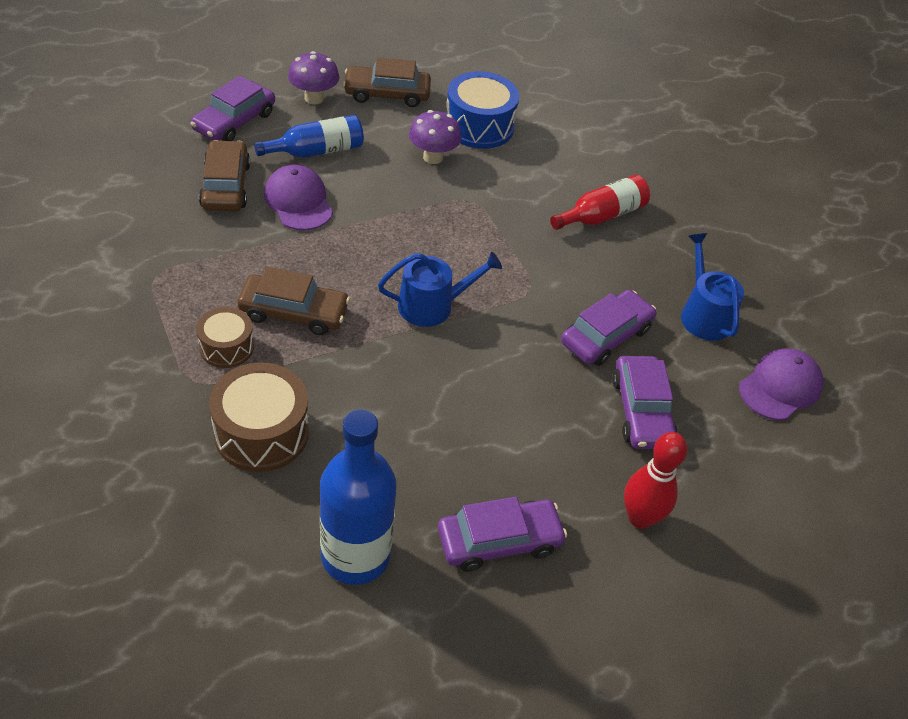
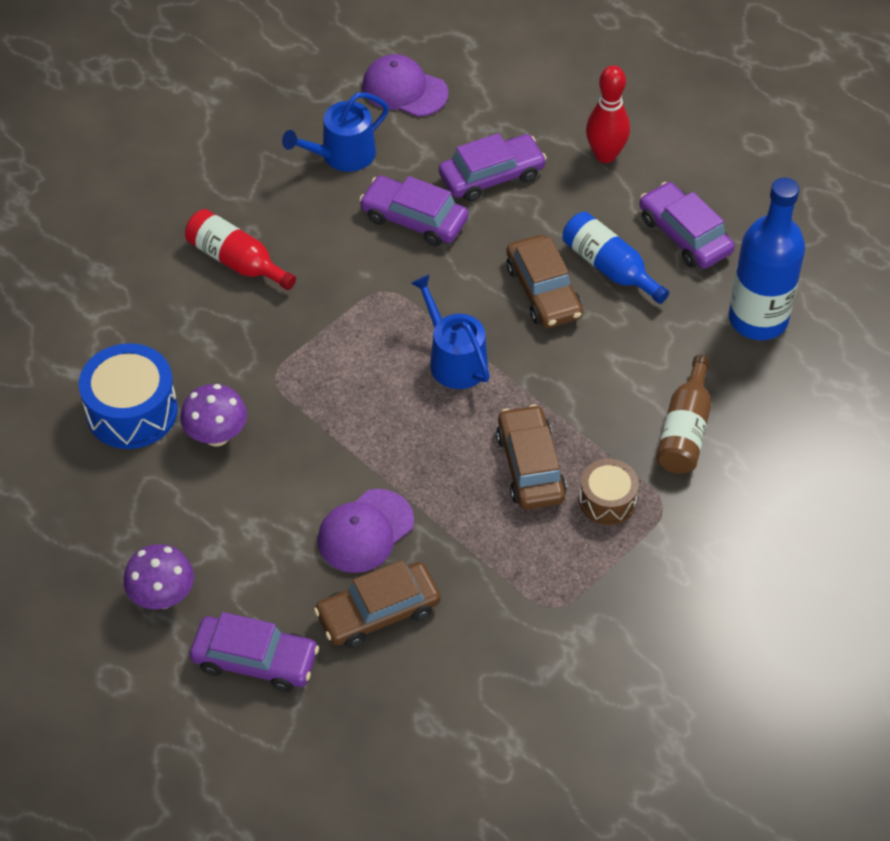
camera: 105 degrees left, 5 degrees up
brown drum [209,362,309,472] -> brown bottle [656,355,711,473]
blue bottle [254,115,364,158] -> blue bottle moved to [562,212,669,304]
brown car [343,57,431,107] -> brown car moved to [507,235,583,328]

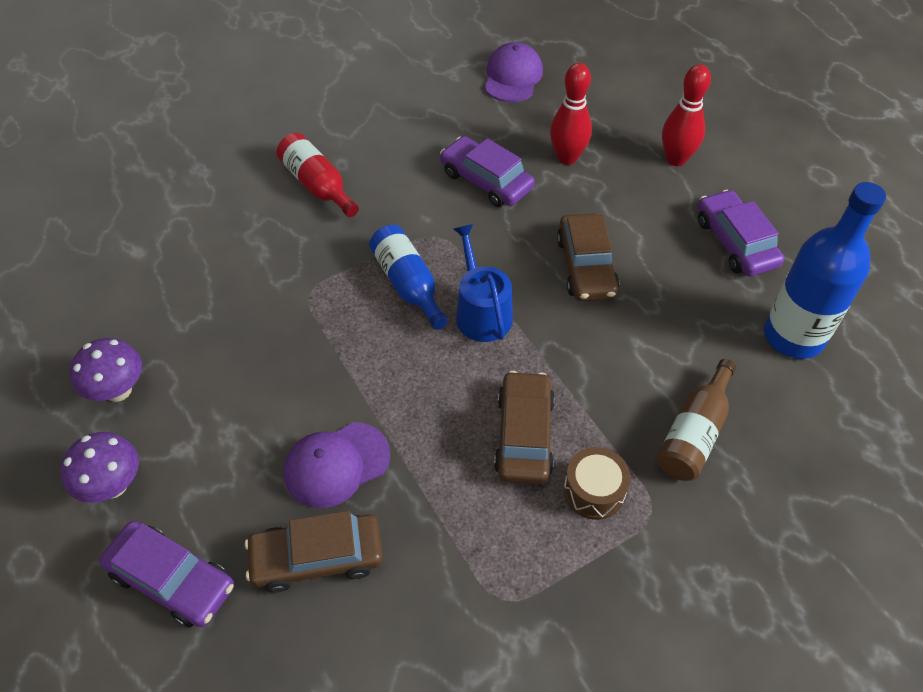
camera: 15 degrees right, 0 degrees up
blue drum [79,343,178,449] -> none
purple mushroom [180,384,247,447] -> purple mushroom moved to [70,338,142,402]
blue watering can [282,93,389,172] -> none
purple cap [362,54,449,117] -> purple cap turned 60 degrees clockwise [484,42,543,102]
purple car [439,133,547,202] -> red bowling pin [550,63,592,165]
blue bottle [562,212,669,304] -> blue bottle moved to [369,225,448,330]

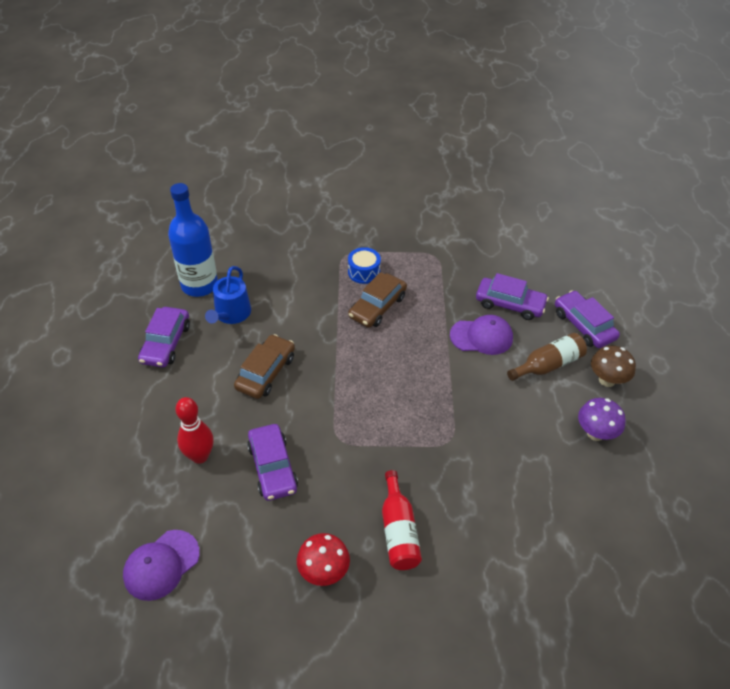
camera: 150 degrees left, 5 degrees down
purple mushroom [61,432,139,503] -> brown mushroom [591,346,636,387]
brown car [245,511,383,593] -> purple car [476,273,549,320]
blue bottle [369,225,448,330] -> none
blue watering can [454,224,513,342] -> blue watering can moved to [205,266,251,324]
brown drum [564,447,631,520] -> blue drum [348,247,381,284]
brown bottle [657,359,736,481] -> brown bottle moved to [507,333,587,381]
red bowling pin [662,64,711,166] -> none
none -> red mushroom [297,533,350,586]

